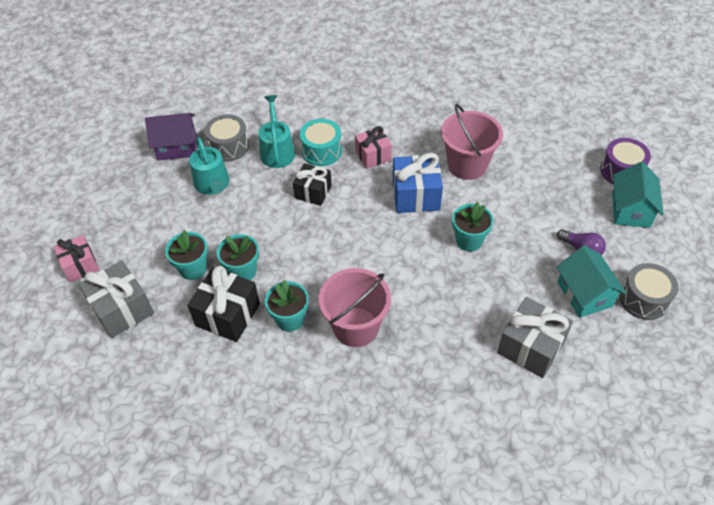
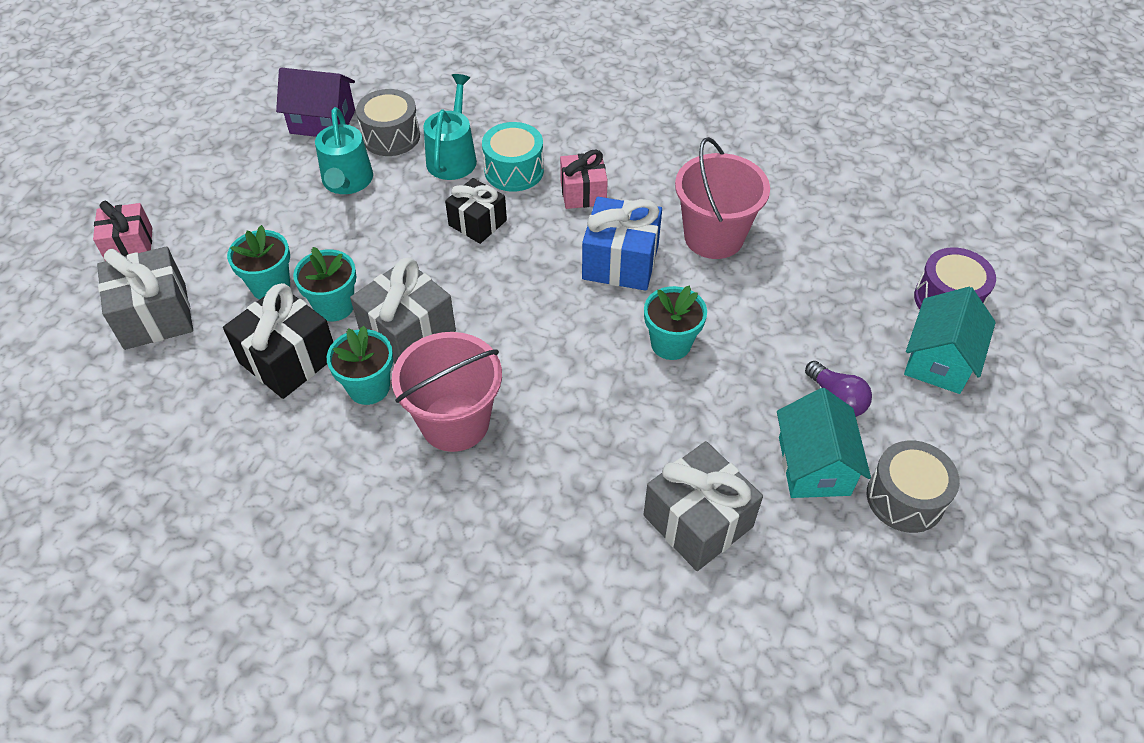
camera: 15 degrees right, 0 degrees up
none -> grey gift [350,257,456,363]

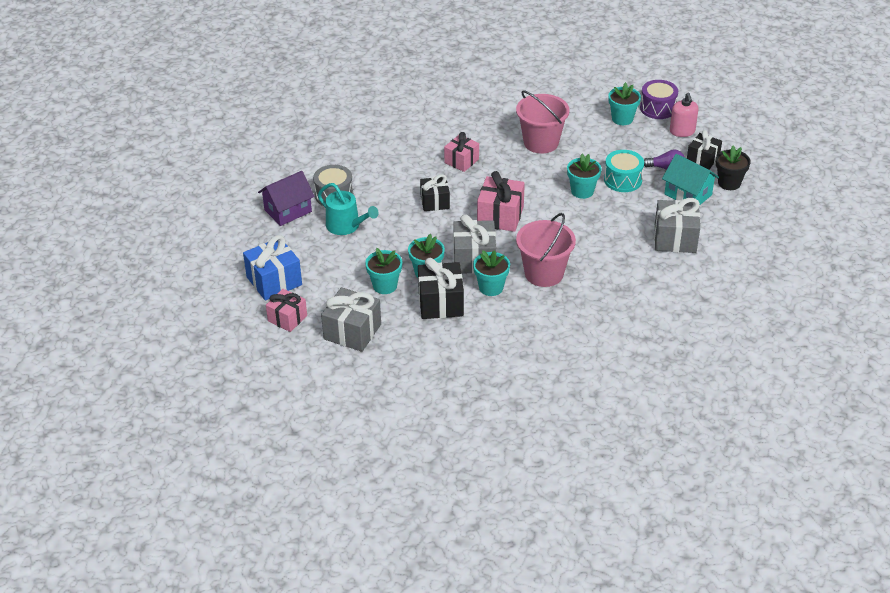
camera: 45 degrees left, 10 degrees down
turquoise watering can [423,74,477,180] -> none
turquoise drum [482,122,544,192] -> turquoise drum moved to [604,150,644,192]
blue gift [582,197,662,291] -> blue gift moved to [243,235,302,300]
grey drum [867,440,960,533] -> black flower pot [716,145,751,190]
turquoise house [904,287,996,394] -> pink soap dispenser [670,93,699,137]
none -> pink gift [477,171,525,232]
none -> turquoise flower pot [608,82,641,125]
none -> black gift [687,130,722,169]

